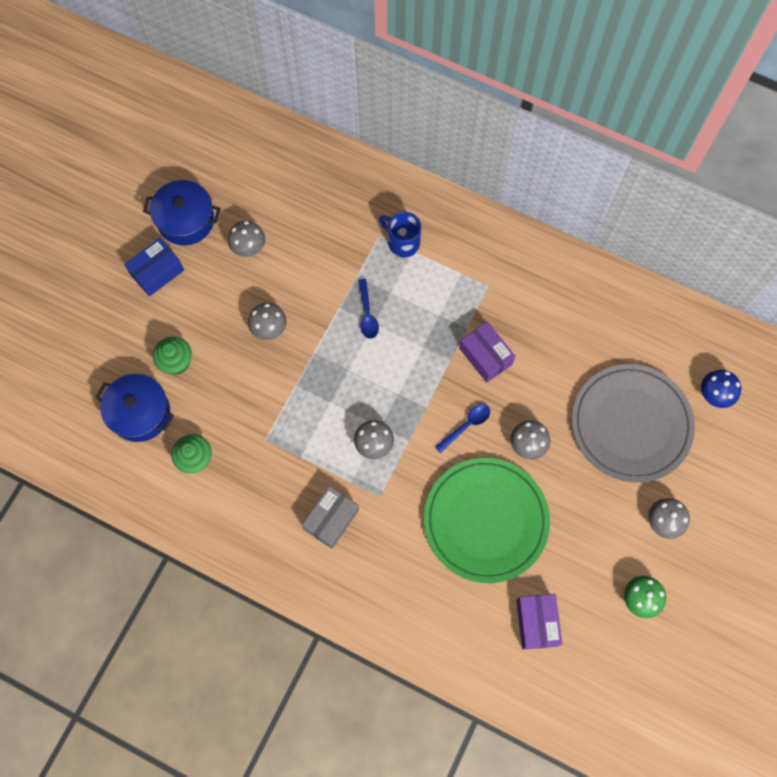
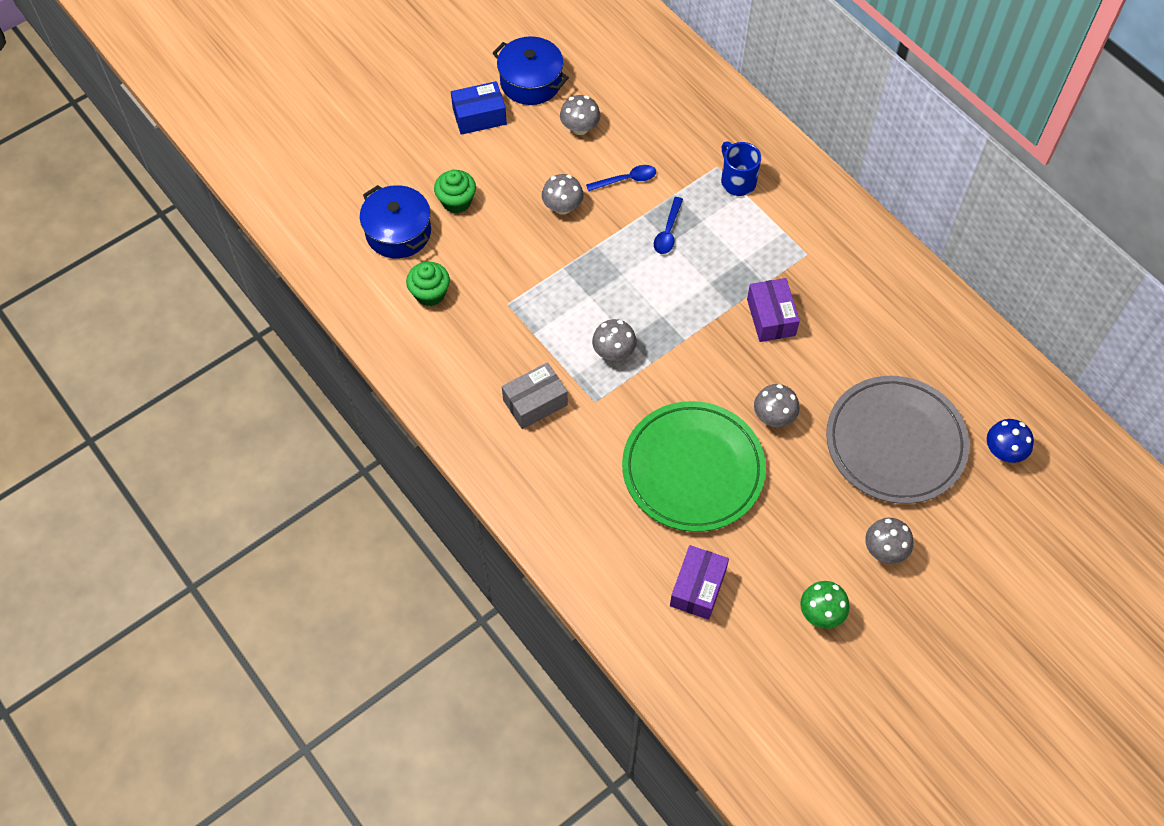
camera: 25 degrees right, 10 degrees down
blue spoon [435,404,490,453] -> blue spoon moved to [586,165,656,191]

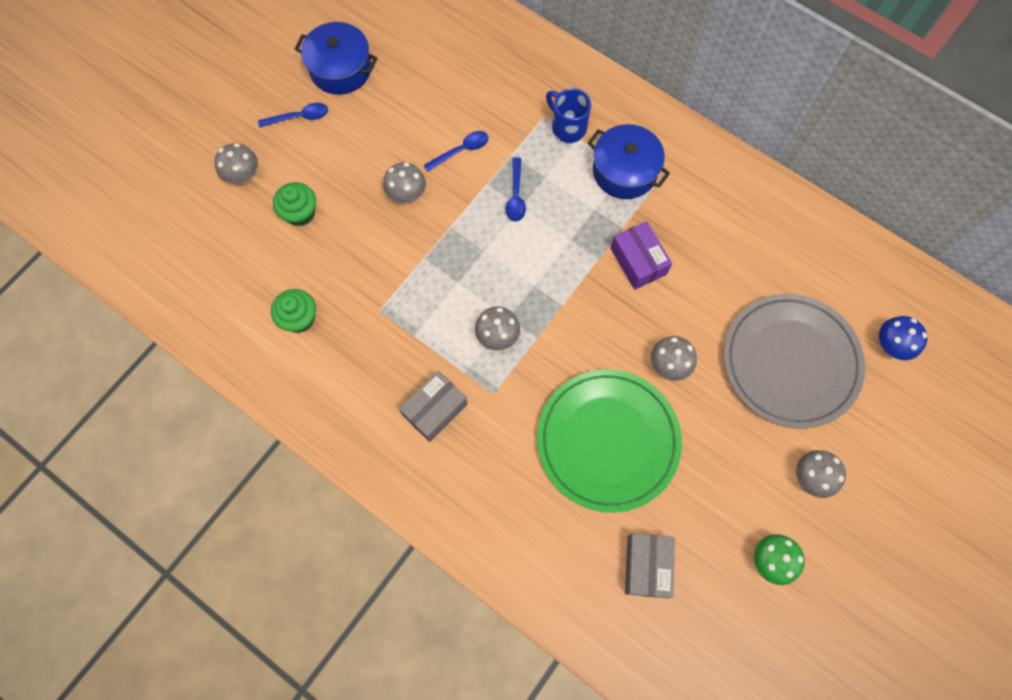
camera: 15 degrees left, 10 degrees up
blue pot [360,185,431,259] -> blue pot moved to [587,124,670,199]
blue box [451,81,507,135] -> blue spoon [258,103,328,128]
grey mushroom [560,95,600,135] -> grey mushroom moved to [214,143,258,184]
purple box [670,545,729,620] -> grey box [625,533,675,598]

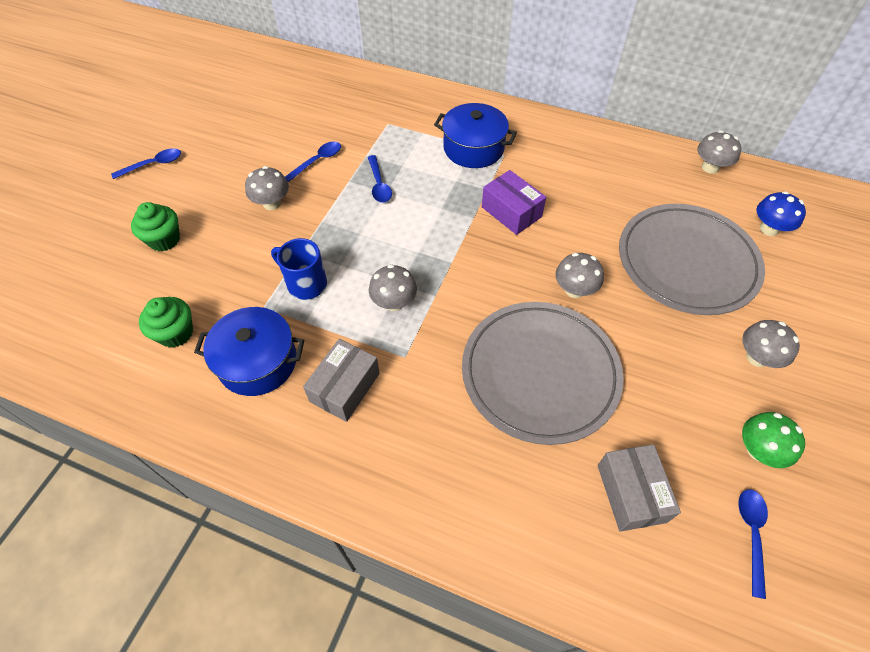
camera: 15 degrees left, 15 degrees down
grey mushroom [214,143,258,184] -> grey mushroom moved to [697,130,741,174]
blue pot [295,22,378,95] -> blue pot moved to [194,307,304,396]
green plate [537,369,682,513] -> grey plate [462,302,624,445]
blue mug [546,88,591,143] -> blue mug moved to [271,238,327,300]
none -> blue spoon [738,489,768,599]

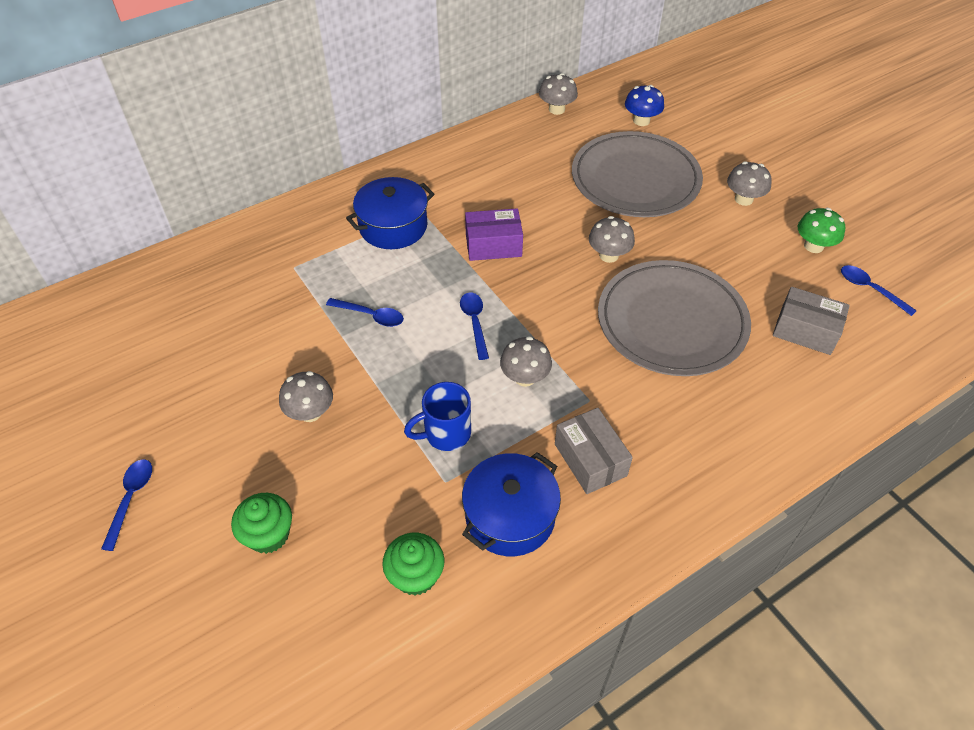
camera: 55 degrees left, 5 degrees down
blue spoon [285,141,341,182] -> blue spoon moved to [460,293,489,360]

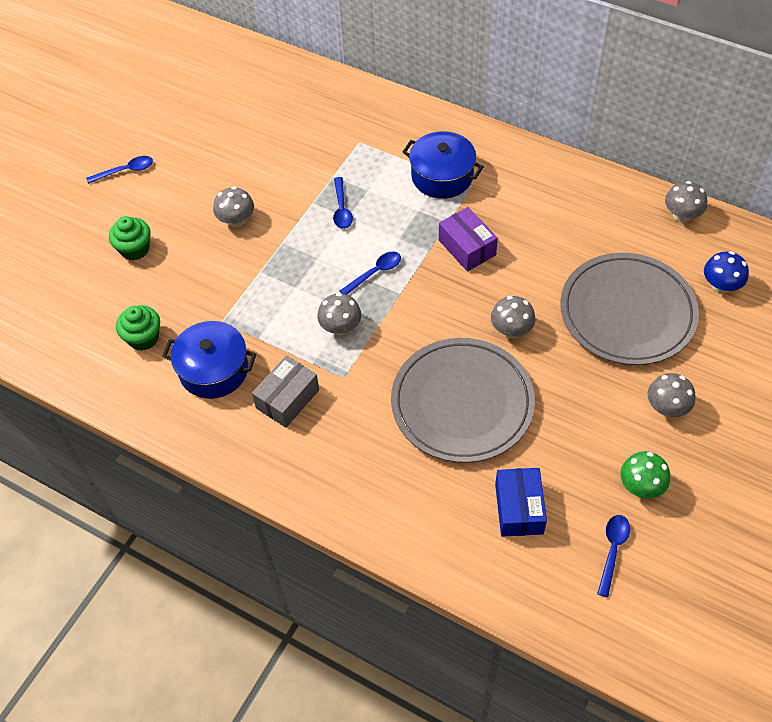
camera: 65 degrees right, 5 degrees up
blue mug [404,382,471,451] -> none
grey box [773,287,850,355] -> blue box [495,468,547,537]

